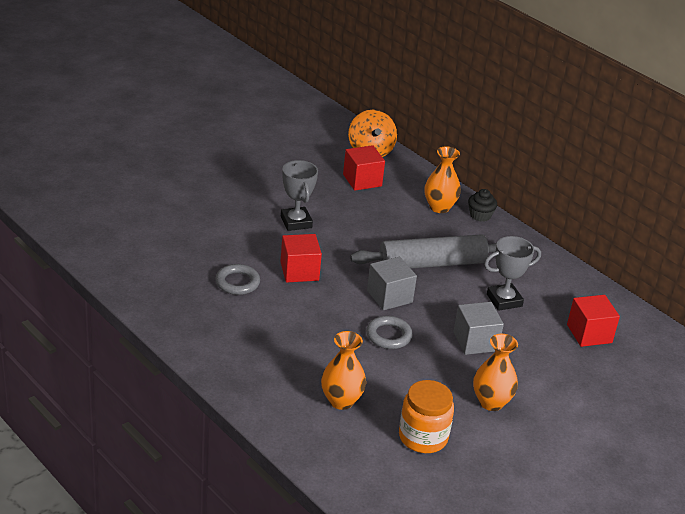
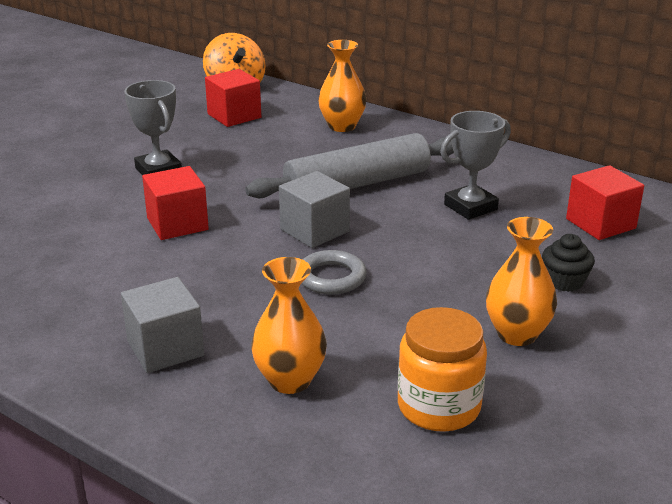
camera: 10 degrees left, 5 degrees down
grey ring [215,264,260,295] -> none
grey cube [453,302,504,355] -> grey cube moved to [121,277,204,373]
black cupcake [468,189,497,222] -> black cupcake moved to [542,234,595,292]

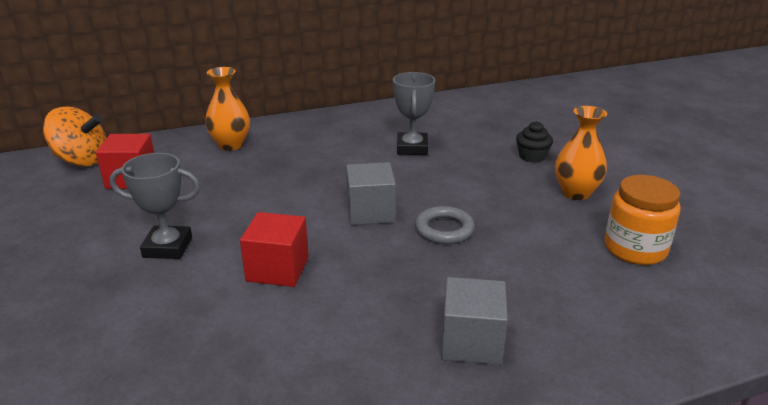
camera: 55 degrees left, 0 degrees up
grey rolling pin [245,133,454,198] -> none
orange vase [251,257,327,394] -> none
red cube [566,165,644,240] -> none

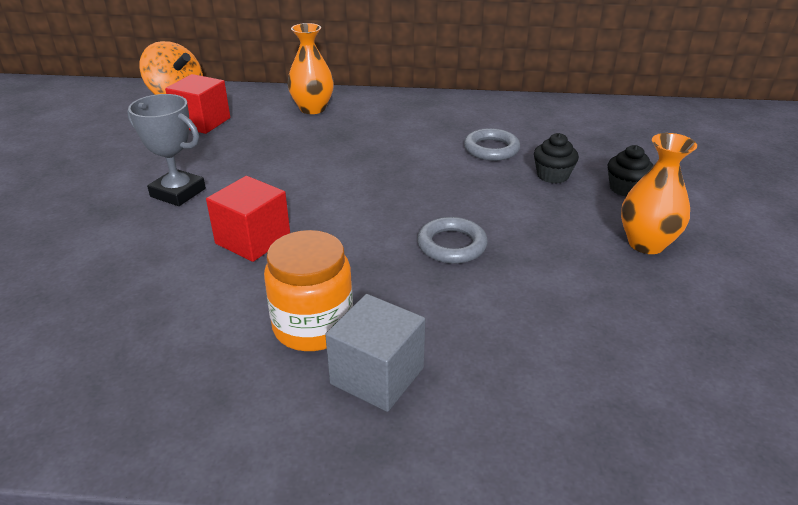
camera: 25 degrees right, 5 degrees up
grey cube [346,162,396,225] -> none
grey trophy [393,72,435,155] -> grey ring [464,128,520,161]
orange jar [605,175,681,265] -> orange jar moved to [264,230,353,351]
none -> black cupcake [534,133,579,184]

